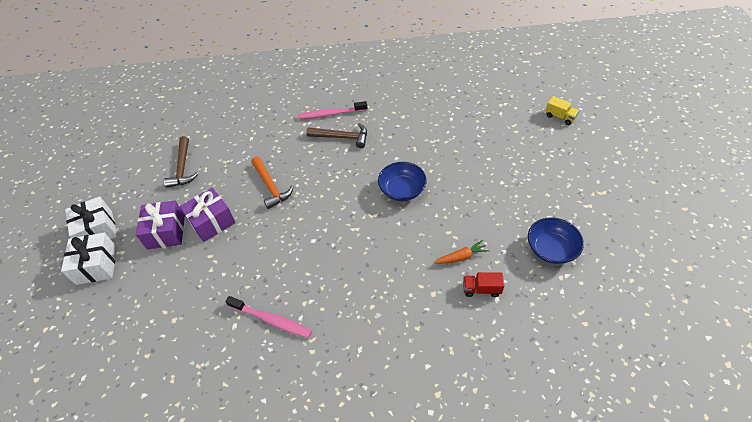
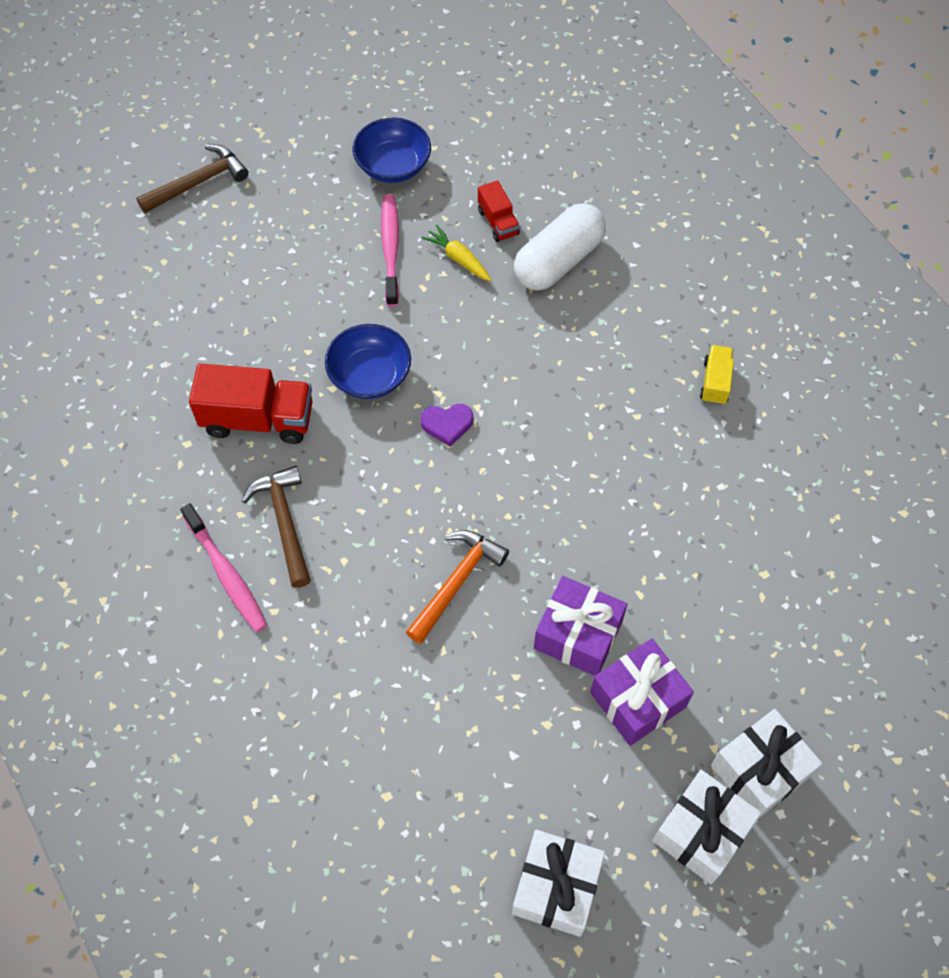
camera: 120 degrees left, 10 degrees up
brown hammer [164,136,198,188] -> brown hammer moved to [136,145,249,213]
pink toothbrush [225,296,312,338] -> pink toothbrush moved to [381,194,399,307]
orange carrot [434,240,490,264] -> yellow carrot [421,225,491,281]
yellow truck [545,96,579,125] -> yellow truck moved to [700,345,734,405]
none -> red truck [189,364,313,444]
none -> purple heart [420,404,473,447]
none -> white gift [512,830,605,937]
none -> white capsule [514,203,606,290]

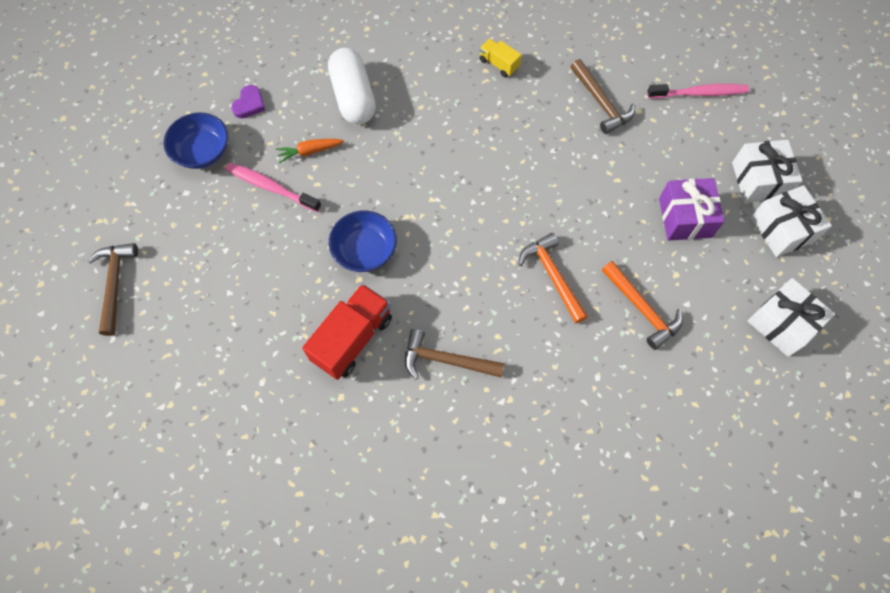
camera: 60 degrees left, 5 degrees up
pink toothbrush [180,503,267,632] -> pink toothbrush moved to [647,84,749,99]
purple heart [420,404,473,447] -> purple heart moved to [231,85,265,118]
yellow carrot [421,225,491,281] -> orange carrot [276,139,344,164]
red truck [478,180,520,242] -> none
purple gift [534,576,627,676] -> none
none -> brown hammer [570,59,635,134]
none -> orange hammer [602,261,683,350]

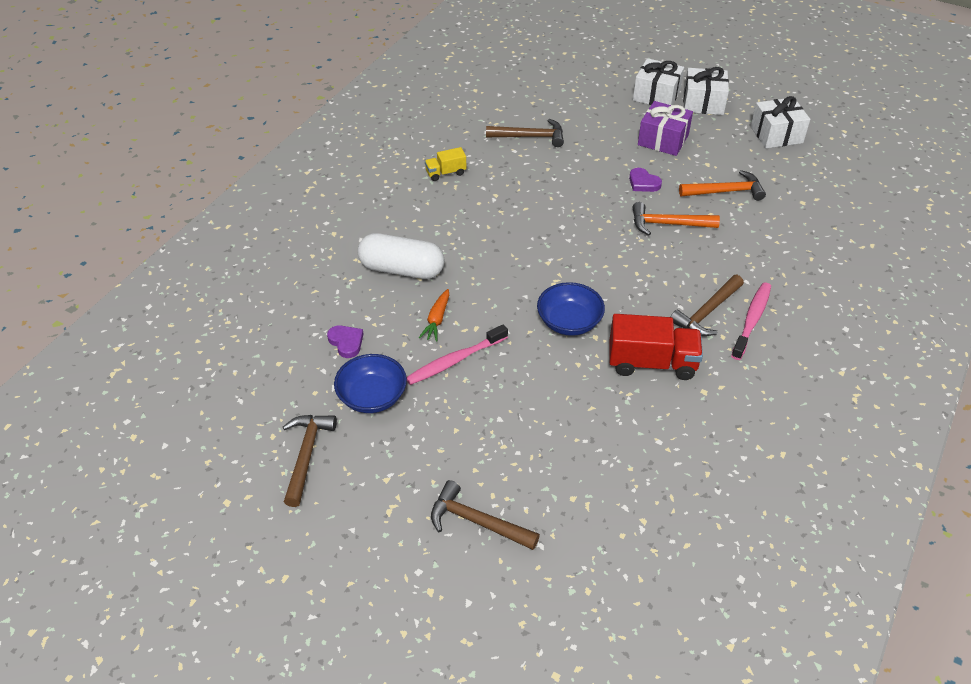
camera: 60 degrees left, 20 degrees down
red truck [302,284,392,380] -> red truck turned 120 degrees clockwise [609,314,703,380]
pink toothbrush [647,84,749,99] -> pink toothbrush moved to [731,282,771,360]
none -> brown hammer [283,415,337,507]
none -> purple heart [629,168,662,192]

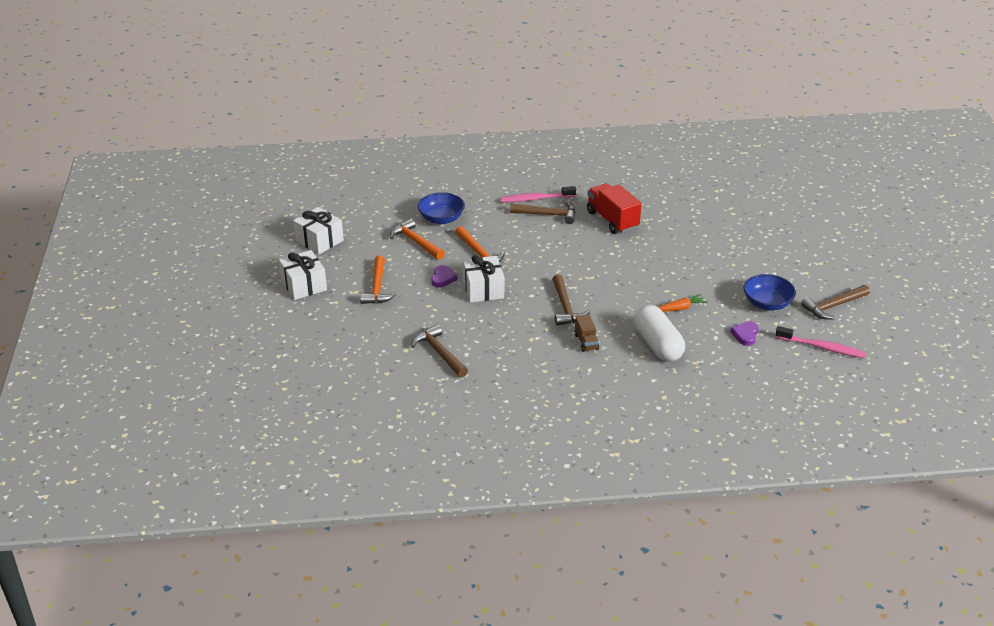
camera: 125 degrees left, 10 degrees down
pink toothbrush [407,324,508,385] -> pink toothbrush moved to [775,326,866,358]
yellow truck [425,147,466,181] -> none
brown hammer [431,480,540,550] -> brown hammer moved to [552,274,590,325]
blue bowl [537,282,605,336] -> blue bowl moved to [418,192,465,224]
white gift [633,58,684,105] -> white gift moved to [463,255,504,303]
purple gift [638,101,693,156] -> orange hammer [360,256,397,304]
none -> brown truck [575,315,599,352]

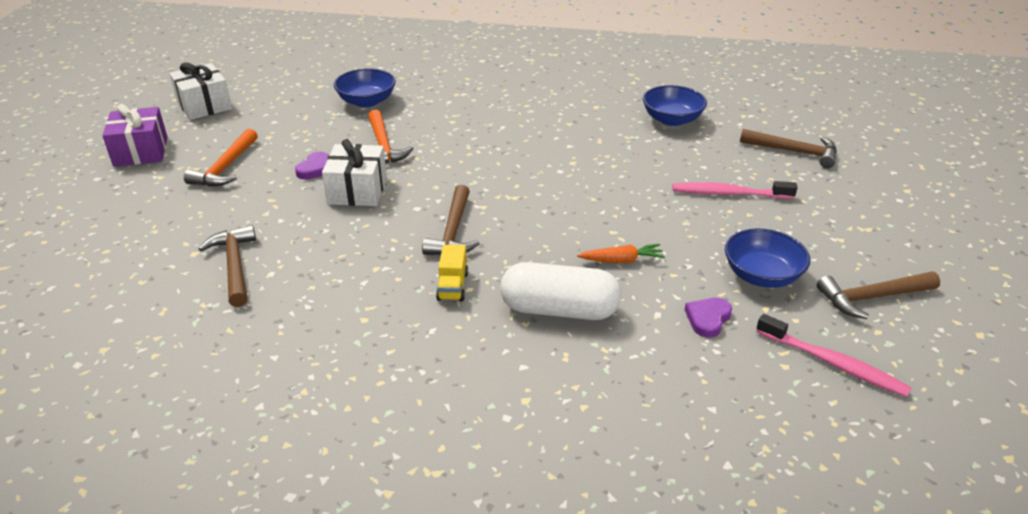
camera: 15 degrees right, 0 degrees up
white gift [279,250,327,300] -> purple gift [102,104,167,167]
orange hammer [390,219,445,260] -> none
pink toothbrush [500,186,576,202] -> pink toothbrush moved to [673,181,798,199]
brown hammer [510,201,575,224] -> brown hammer moved to [740,129,837,168]
brown truck [575,315,599,352] -> yellow truck [436,244,468,301]
red truck [587,183,642,234] -> none
white capsule [634,305,685,362] -> white capsule turned 75 degrees counterclockwise [501,262,621,320]
none -> blue bowl [643,85,707,126]

